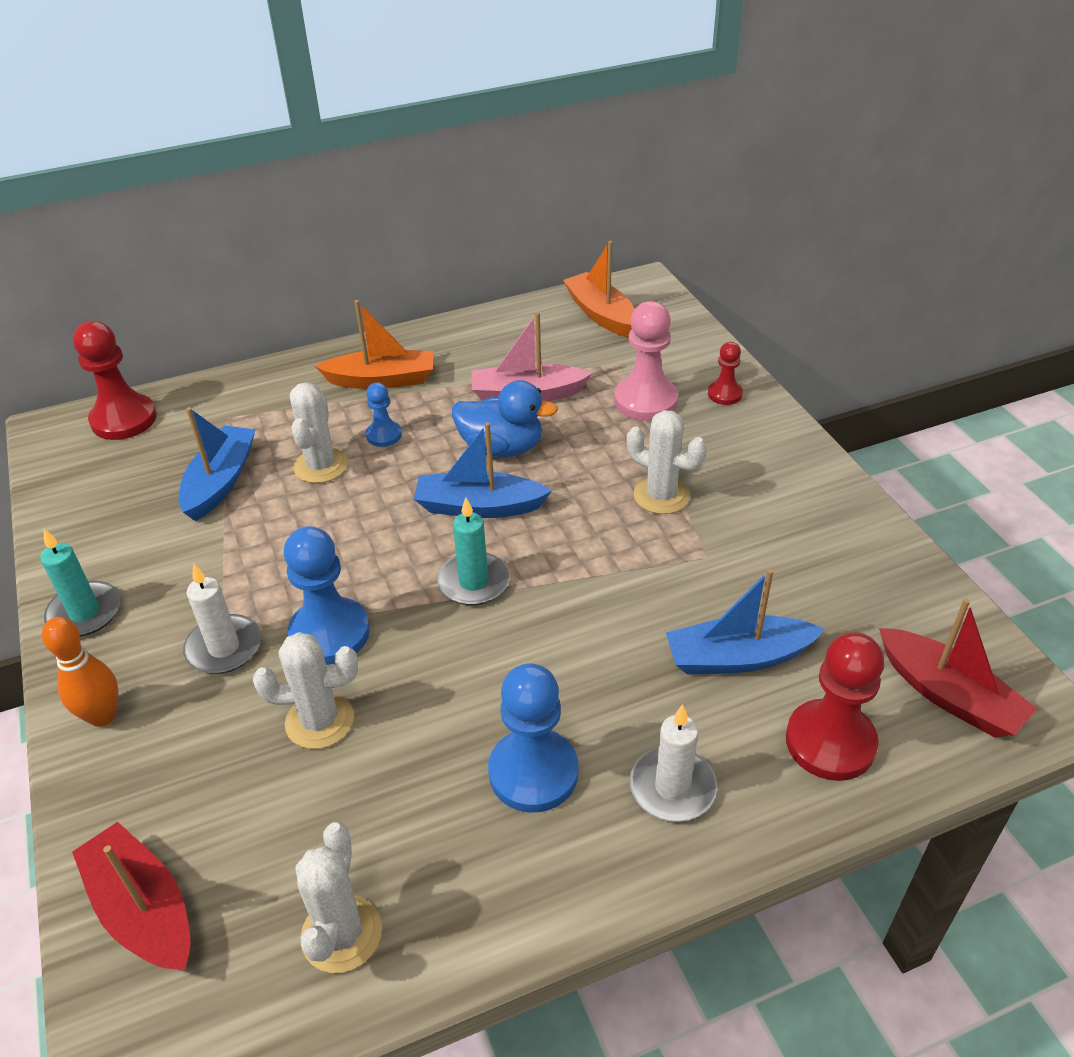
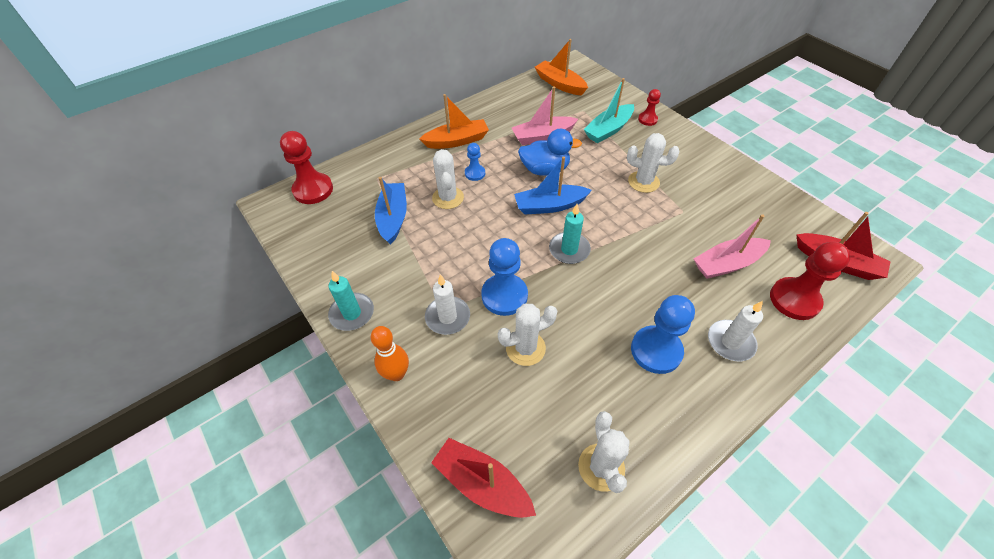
camera: 15 degrees left, 10 degrees up
pink pawn [614,301,678,421] -> turquoise boat [583,78,634,143]
blue boat [666,569,825,675] -> pink boat [694,214,771,279]

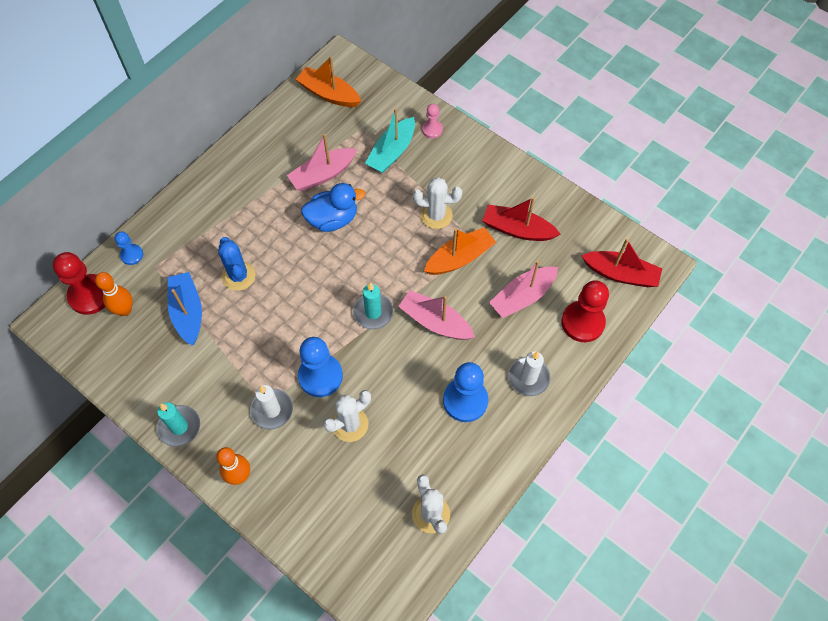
camera: 15 degrees left, 10 degrees up
orange boat [419,94,489,149] -> orange boat moved to [424,227,496,275]
red boat [431,438,536,518] -> red boat moved to [482,197,561,241]
white cactus [432,149,464,209] -> blue cactus [218,237,255,291]
blue pawn [465,143,485,181] -> blue pawn moved to [115,231,143,265]
blue boat [514,157,592,215] -> none
red pawn [638,89,661,126] -> pink pawn [422,104,443,138]
none -> orange bowling pin [95,272,133,316]
none -> pink boat [398,290,475,340]

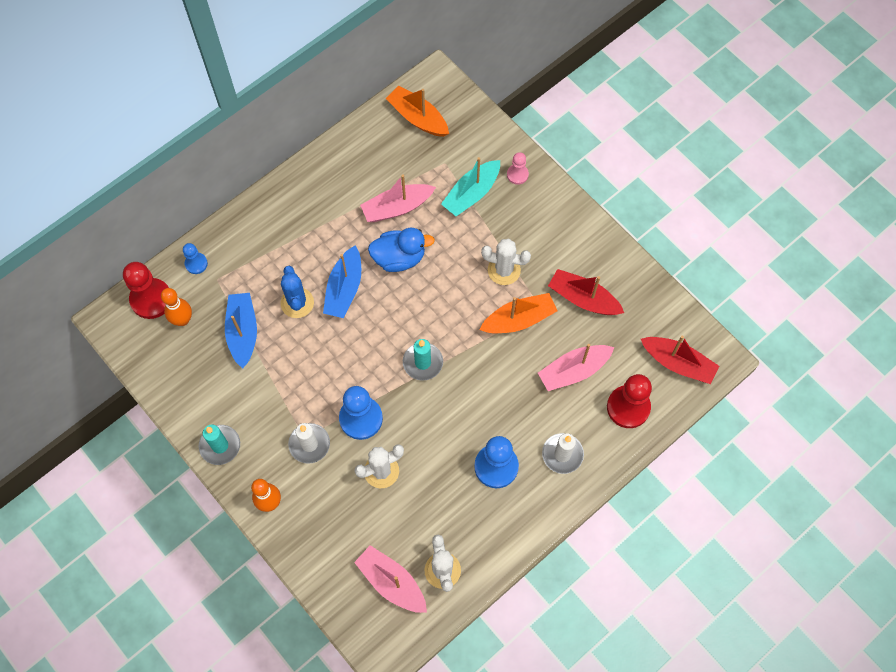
camera: 10 degrees right, 5 degrees up
pink boat [398,290,475,340] -> pink boat moved to [354,545,427,613]
none -> blue boat [323,245,361,318]

